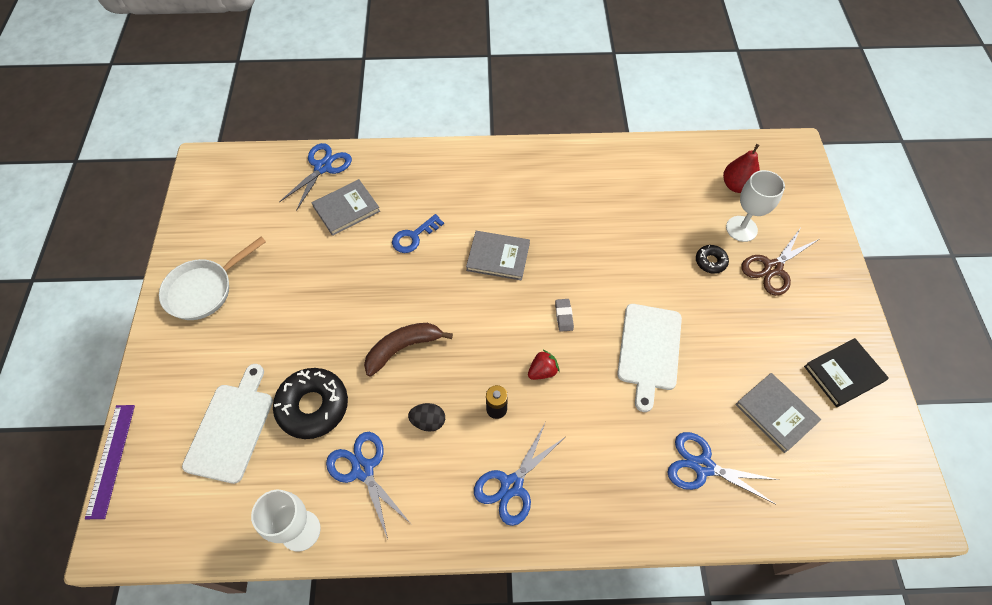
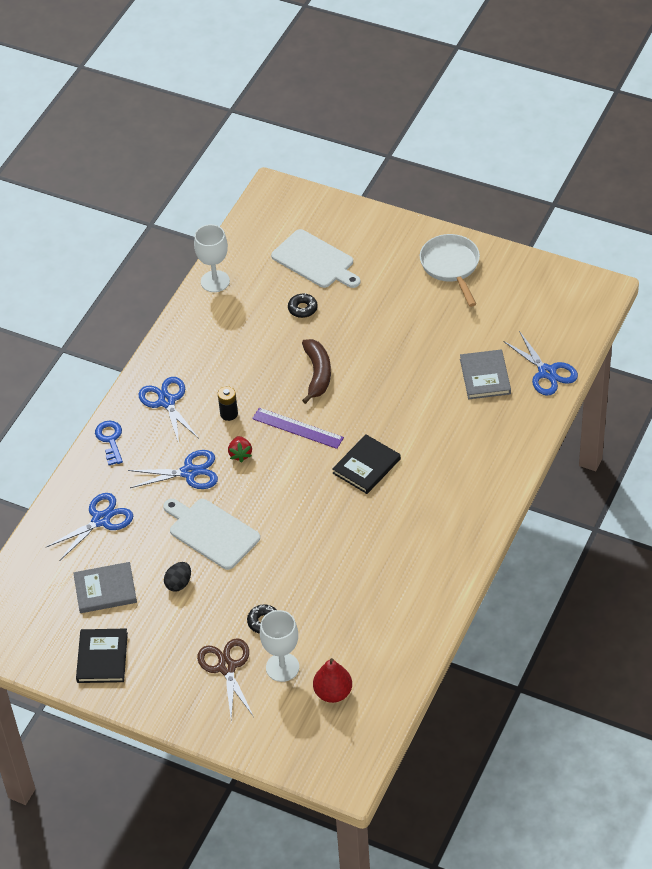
camera: 120 degrees right, 10 degrees down
purple ruler [85,405,135,519] -> purple ruler moved to [252,408,344,449]
black donut [273,368,348,439] -> black donut [288,293,318,318], size x0.50
blue scissors [326,432,411,539] -> blue scissors moved to [128,450,218,489]
blue key [392,214,444,253] -> blue key moved to [95,421,123,465]
black egg [408,403,445,432] -> black egg moved to [164,562,191,592]
grey book [466,231,530,281] -> black book [332,434,401,494]
grey eraser [555,299,574,332] -> none

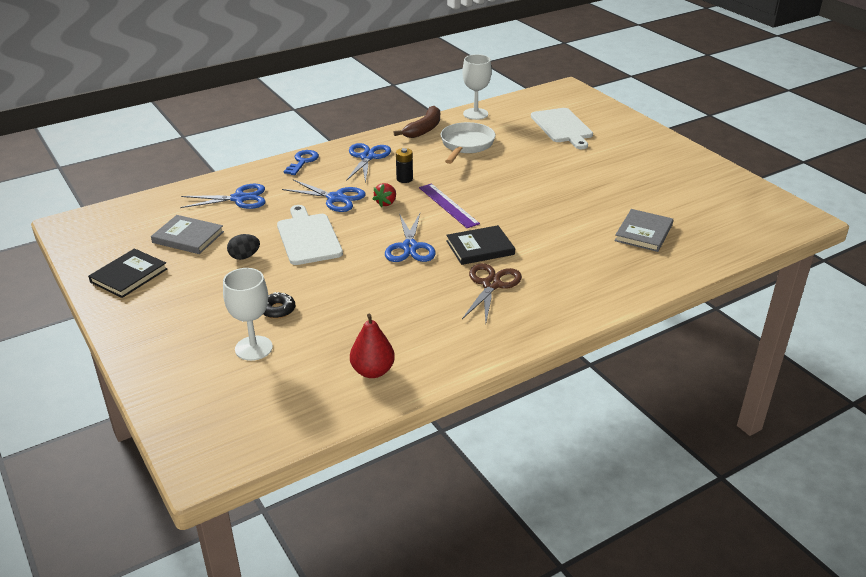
camera: 30 degrees right, 15 degrees down
brown scissors [197,638,254,719] -> brown scissors moved to [462,263,522,323]
black donut [288,293,318,318] -> none
brown banana [302,339,331,404] -> brown banana moved to [393,106,440,138]
red pear [313,658,352,703] -> red pear moved to [350,314,395,378]
white pan [420,234,480,307] -> white pan moved to [441,122,495,164]
blue scissors [503,331,578,396] -> blue scissors moved to [385,213,436,262]

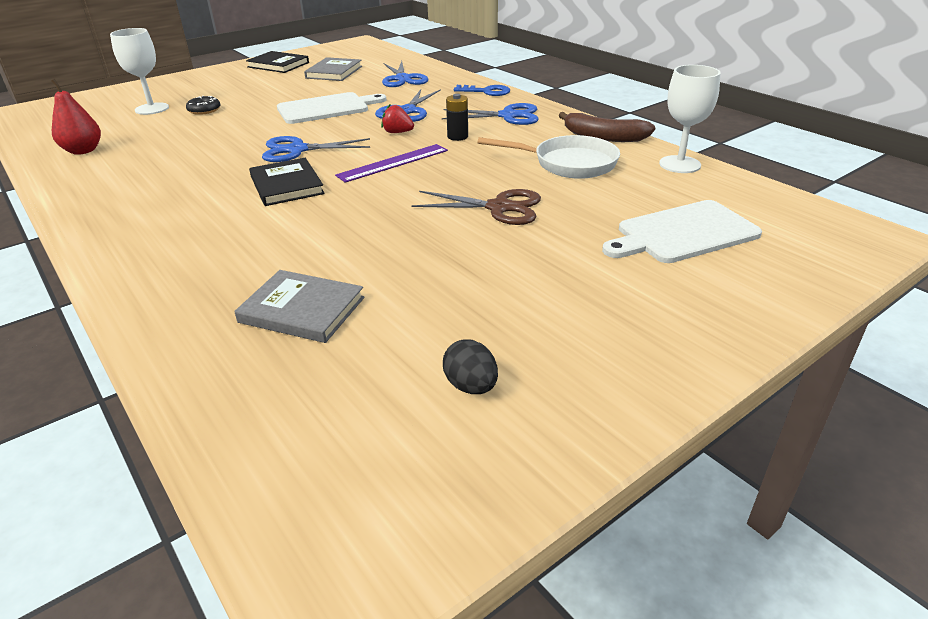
camera: 85 degrees right, 0 degrees up
black egg [227,234,260,260] -> black egg moved to [443,339,498,394]
brown scissors [462,263,522,323] -> brown scissors moved to [411,189,541,225]

